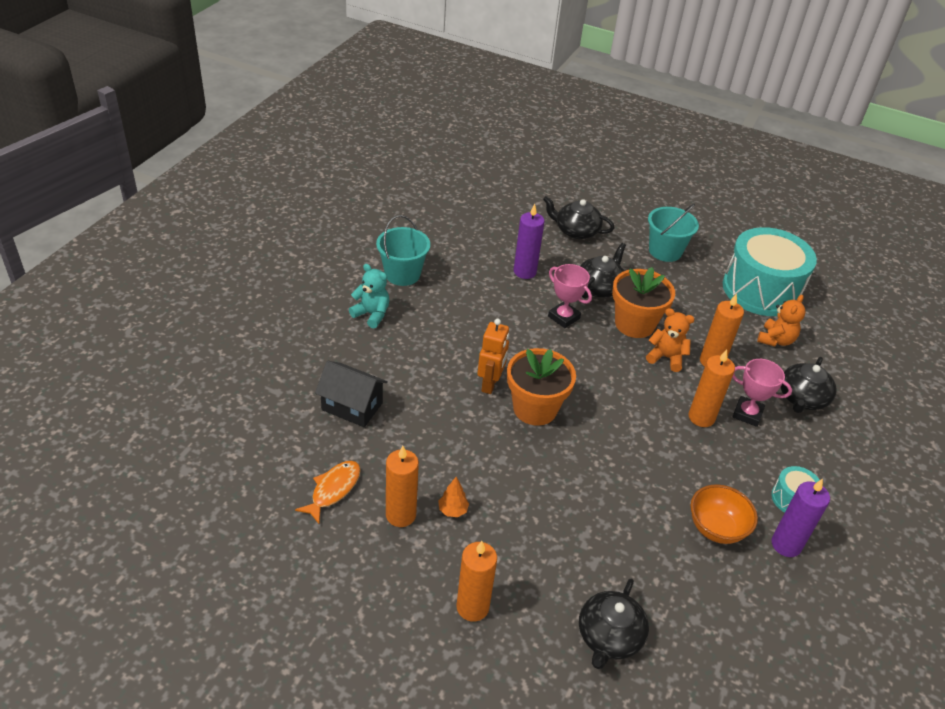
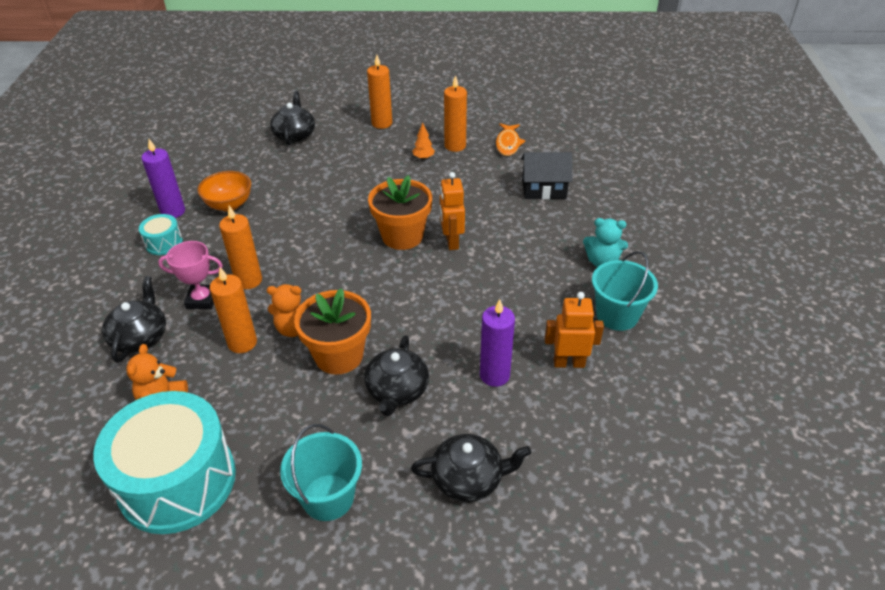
camera: 160 degrees right, 0 degrees up
pink trophy [548,264,592,328] -> none
none -> orange robot [545,292,604,368]

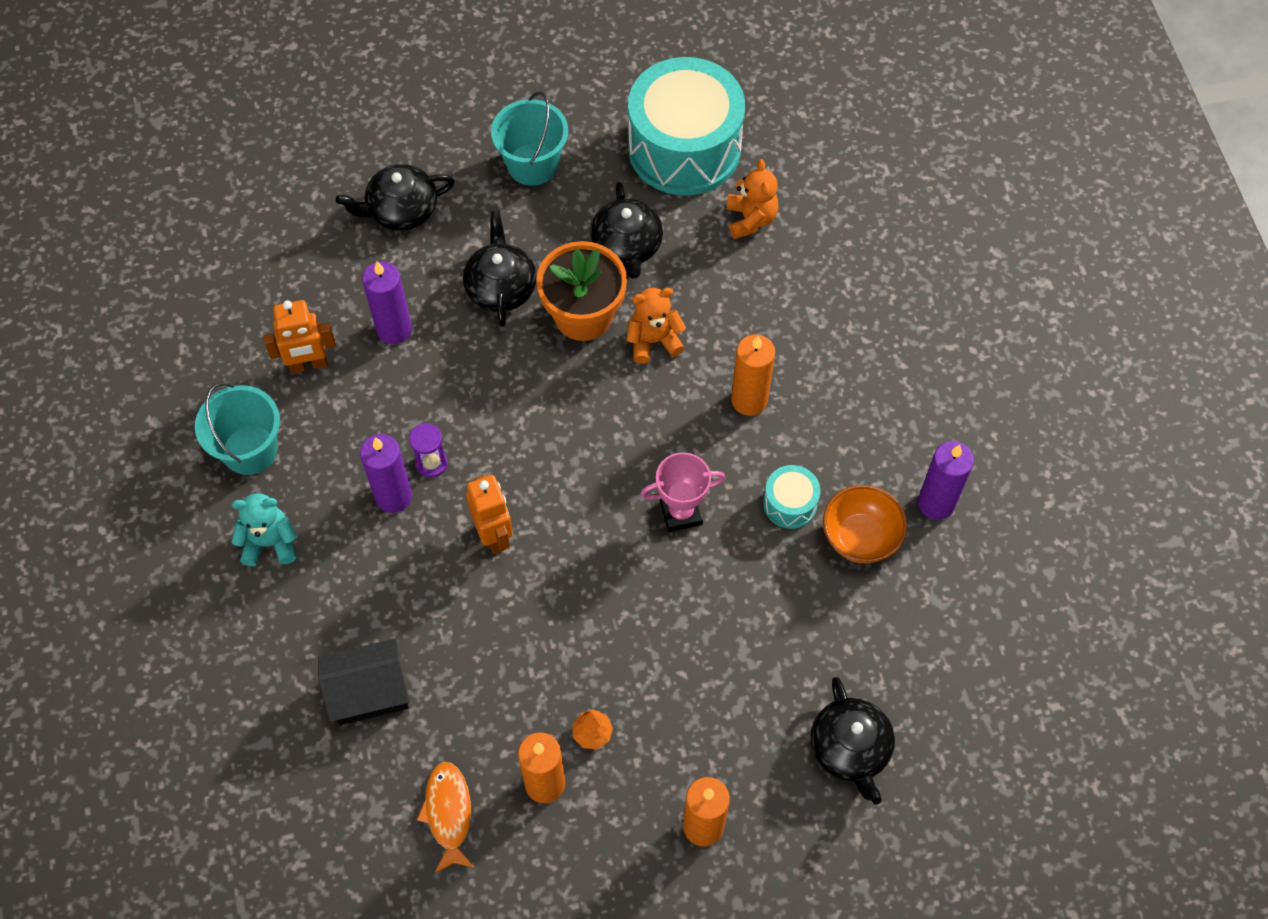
camera: 165 degrees right, 20 degrees up
black teapot [102,276,166,363] -> black teapot moved to [590,182,663,279]
turquoise drum [139,214,183,255] -> turquoise drum moved to [763,465,821,529]
pink trophy [158,241,223,309] -> pink trophy moved to [640,452,725,532]
orange candle [210,267,257,353] -> none
orange flower pot [368,175,432,250] -> none
none -> purple candle [360,434,412,513]
none -> purple hourglass [409,423,448,478]

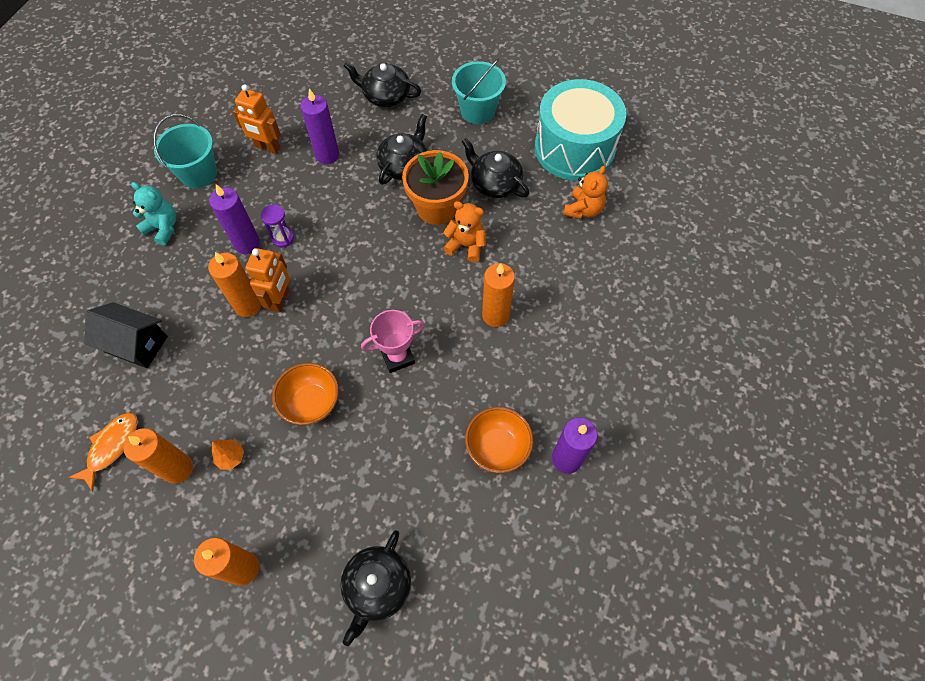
camera: 35 degrees right, 0 degrees up
black teapot [590,182,663,279] -> black teapot turned 105 degrees clockwise [462,138,529,198]
pink trophy [640,452,725,532] -> pink trophy turned 45 degrees counterclockwise [361,310,425,373]
turquoise drum [763,465,821,529] -> none
none -> orange candle [208,252,261,317]
none -> orange bowl [272,363,339,425]

